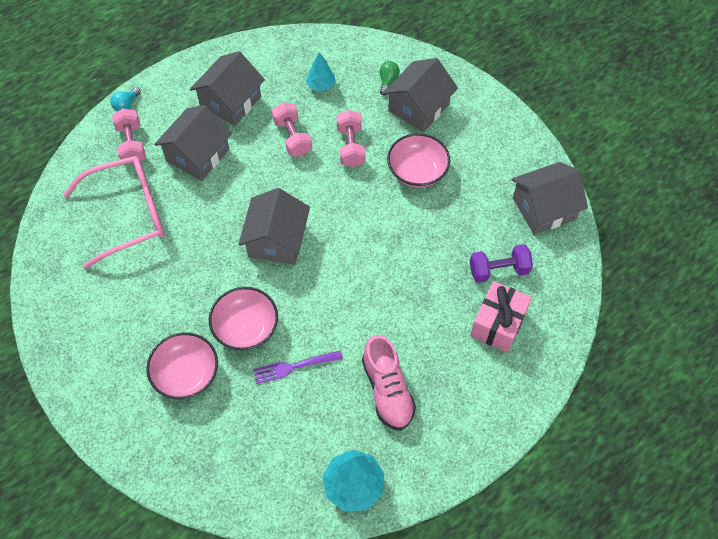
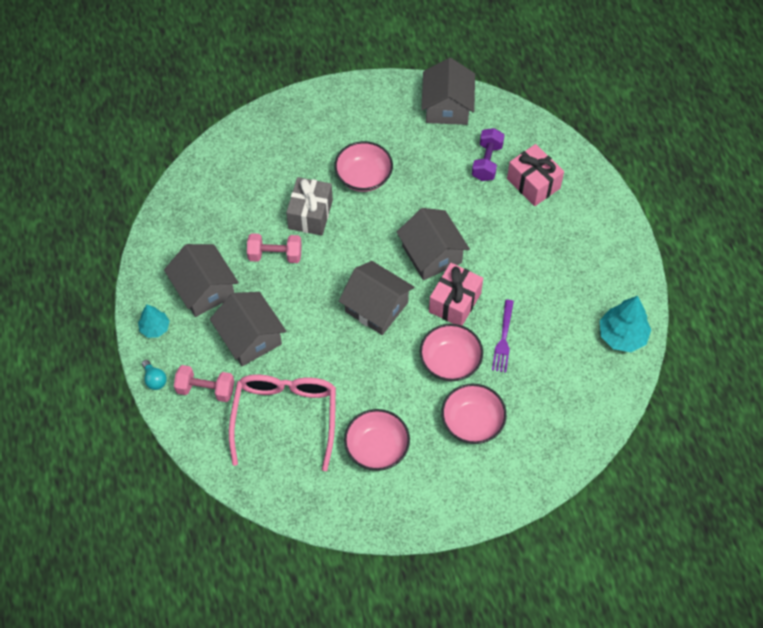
camera: 65 degrees left, 0 degrees up
turquoise tree [306,53,336,91] -> turquoise tree moved to [138,304,170,338]
pink dumbbell [337,110,366,167] -> grey gift [286,177,333,236]
pink shoe [362,335,416,430] -> none
green light bulb [380,61,400,95] -> none
grey house [383,58,458,132] -> grey house moved to [397,208,470,280]
none -> pink bowl [344,409,410,471]
none -> pink gift [429,263,483,326]

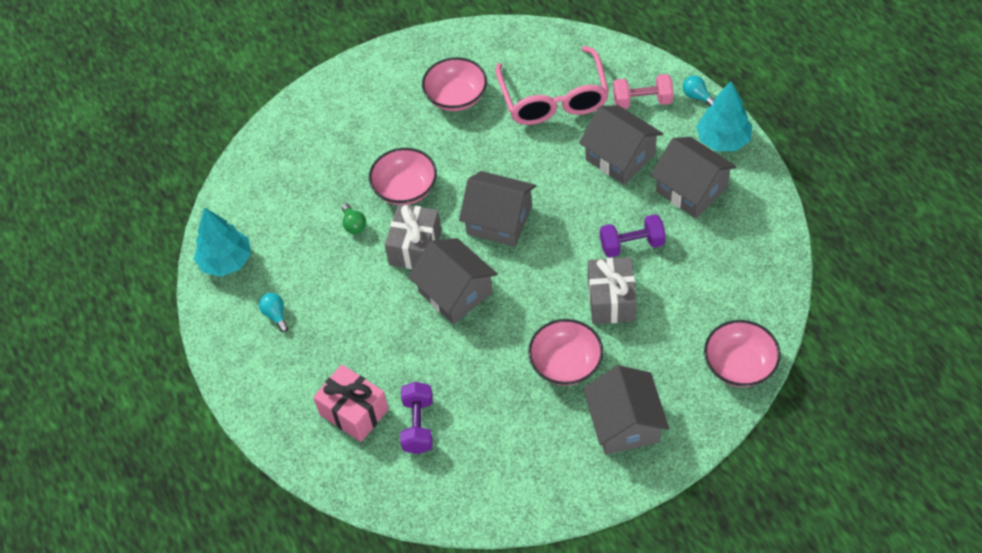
camera: 170 degrees right, 5 degrees down
turquoise tree [138,304,170,338] -> turquoise tree [696,81,753,151], size x1.64
pink dumbbell [247,233,302,263] -> purple dumbbell [600,214,666,258]
grey house [421,58,475,125] -> grey house moved to [583,365,669,455]
pink gift [429,263,483,326] -> grey gift [385,204,442,269]
pink bowl [441,384,507,444] -> pink bowl moved to [704,320,781,387]
purple fork [492,300,514,373] -> green light bulb [342,203,366,234]
none -> turquoise light bulb [259,293,289,332]

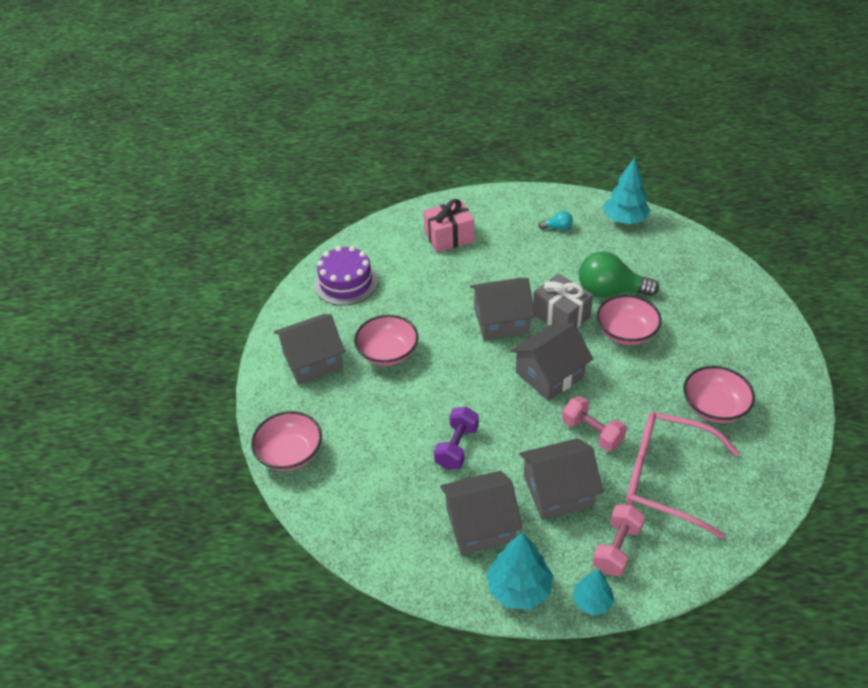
camera: 120 degrees right, 10 degrees down
green light bulb [342,203,366,234] -> green light bulb [579,251,659,297], size x2.19
purple dumbbell [400,382,433,454] -> none
grey house [583,365,669,455] -> grey house turned 45 degrees counterclockwise [274,314,345,385]
grey gift [588,257,637,324] -> none
turquoise light bulb [683,75,715,106] -> turquoise tree [573,569,614,616]
none -> purple cake [314,246,378,306]
none -> pink dumbbell [562,396,627,452]

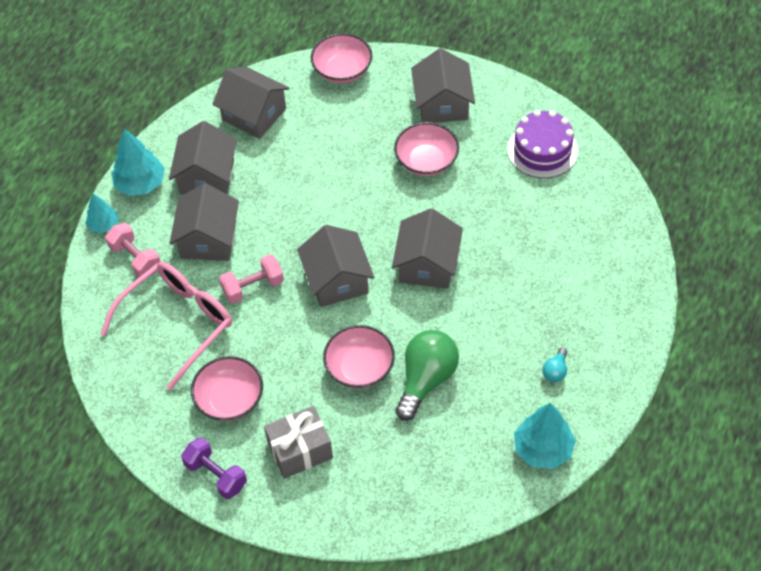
camera: 110 degrees right, 10 degrees up
pink gift [423,199,474,253] -> none
purple dumbbell [434,407,479,470] -> purple dumbbell moved to [181,437,247,499]
grey gift [533,273,593,328] -> grey gift moved to [264,406,333,479]
none -> grey house [213,67,289,139]

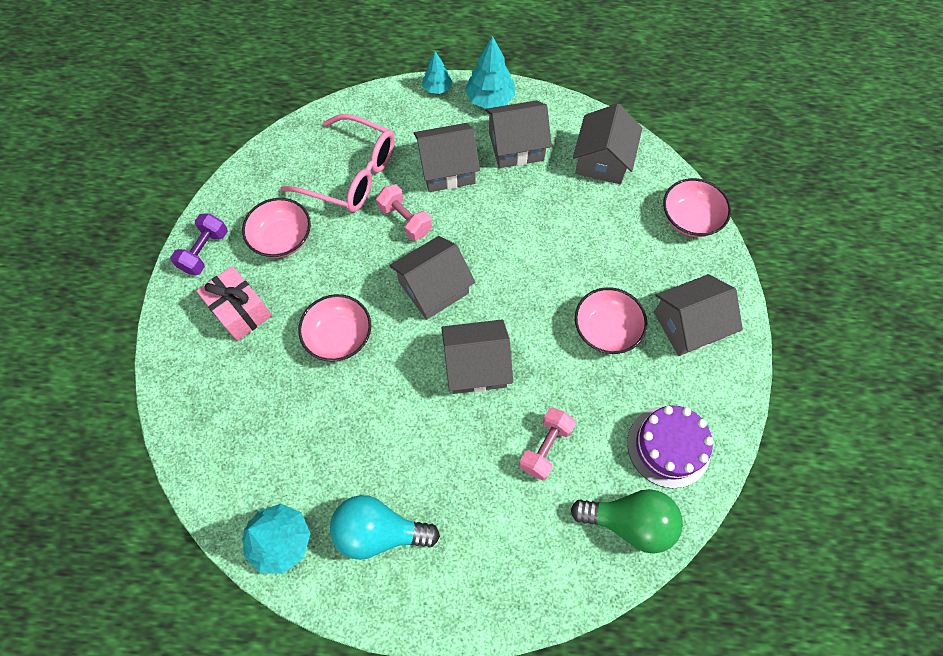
camera: 70 degrees right, 10 degrees up
pink dumbbell [105,223,161,277] -> pink dumbbell moved to [519,407,576,481]
grey gift [264,406,333,479] -> pink gift [196,266,272,341]
green light bulb [395,330,459,421] -> green light bulb moved to [570,489,683,554]
turquoise light bulb [542,348,567,382] -> turquoise light bulb [330,495,440,560], size x2.19

